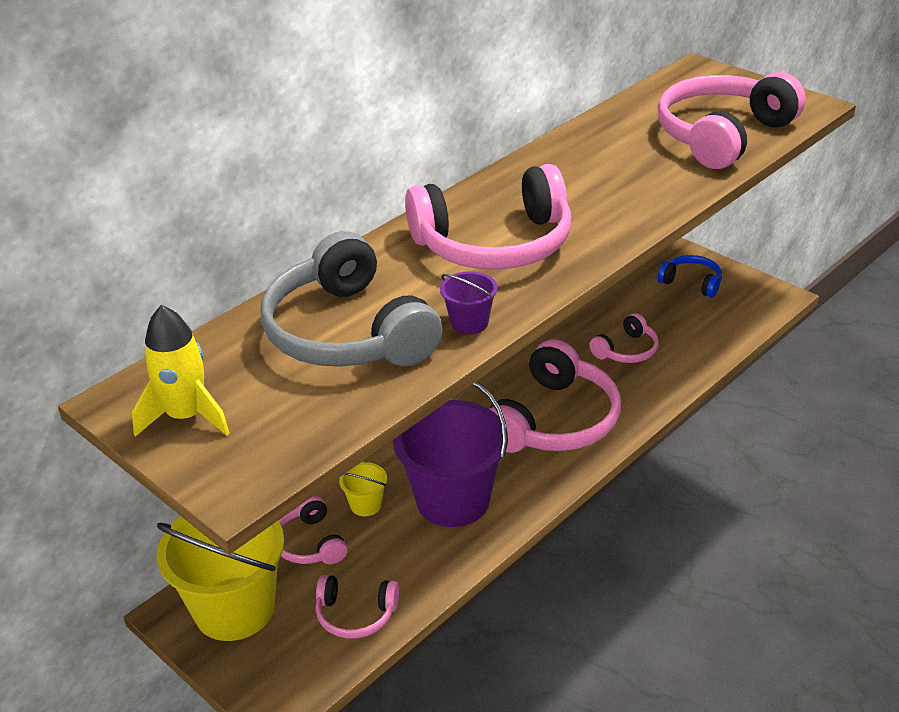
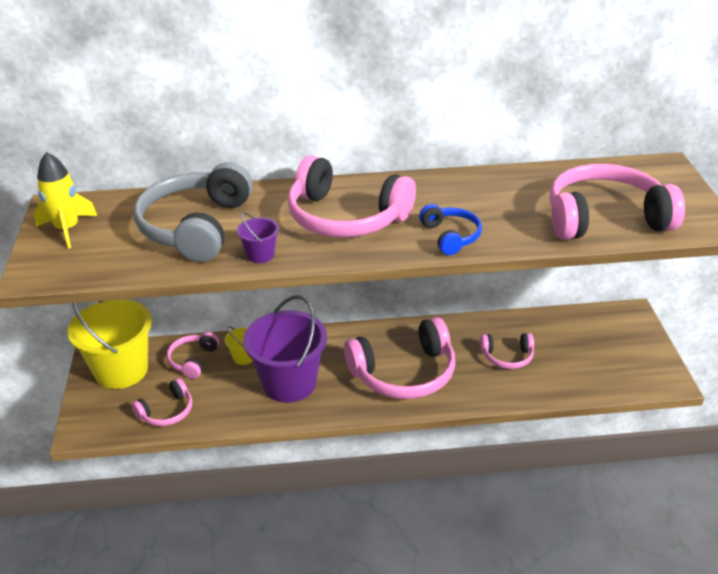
camera: 40 degrees right, 0 degrees up
pink headphones [315,575,399,639] -> pink headphones turned 90 degrees counterclockwise [131,378,192,426]
blue headphones [658,255,722,298] -> blue headphones moved to [419,204,482,255]

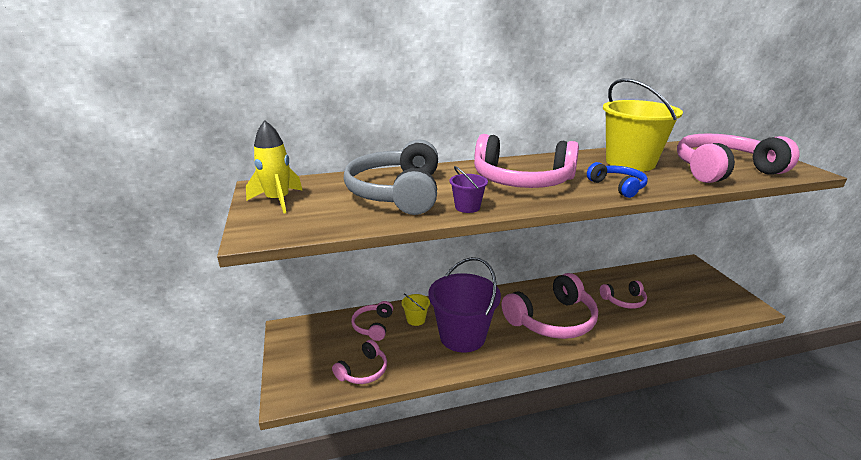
camera: 10 degrees left, 10 degrees down
yellow bucket [68,299,152,389] -> yellow bucket moved to [603,78,683,171]

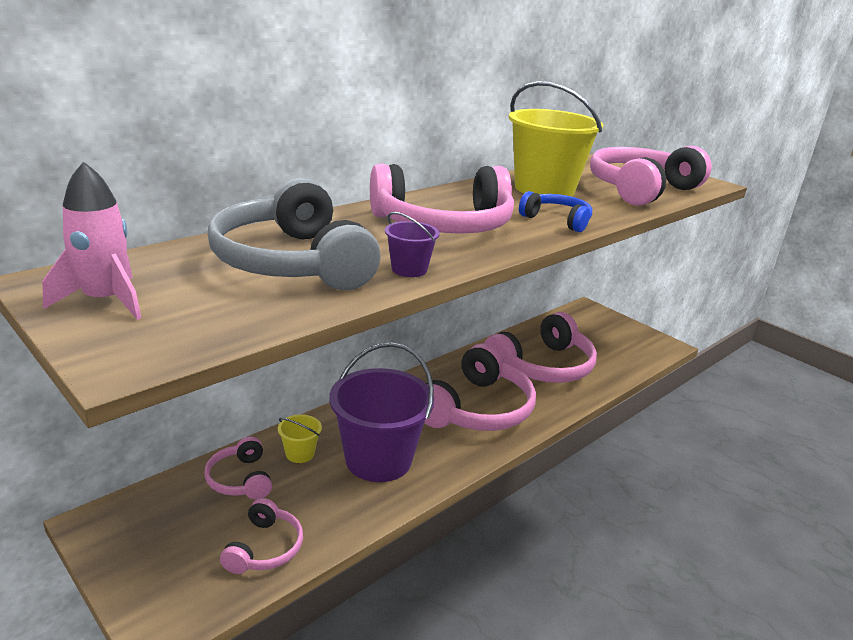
camera: 30 degrees left, 0 degrees up
yellow rocket [246,120,303,214] -> pink rocket [42,161,142,320]
pink headphones [600,281,647,309] -> pink headphones [485,312,597,383], size x1.97

